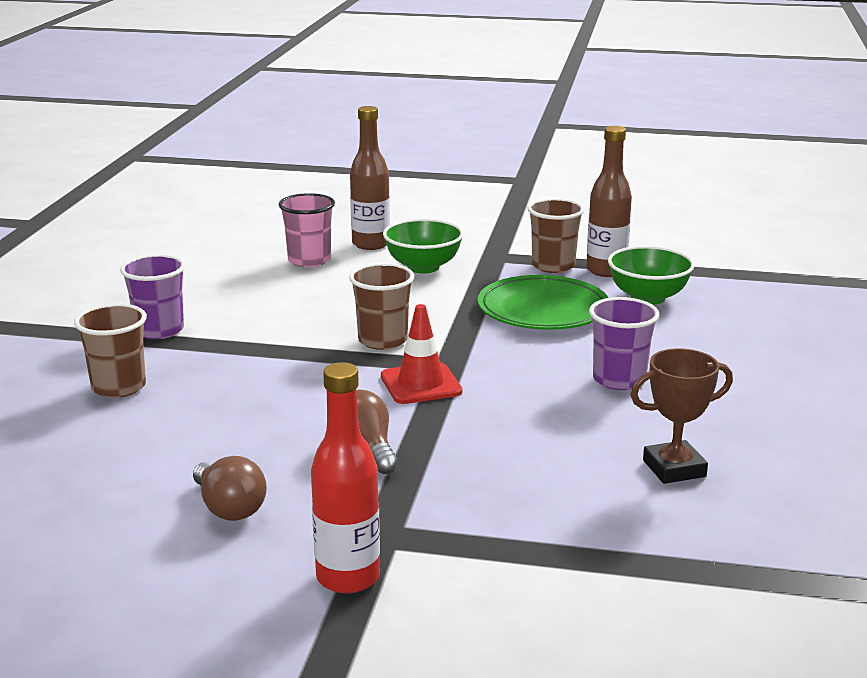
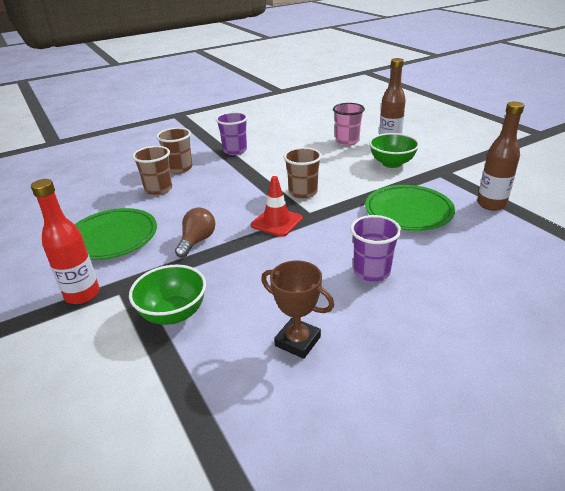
camera: 50 degrees right, 10 degrees up
brown light bulb [193,456,267,521] -> green plate [74,208,157,260]
brown cup [527,198,584,273] -> brown cup moved to [132,146,172,195]
green bowl [608,246,695,305] -> green bowl moved to [129,265,206,325]

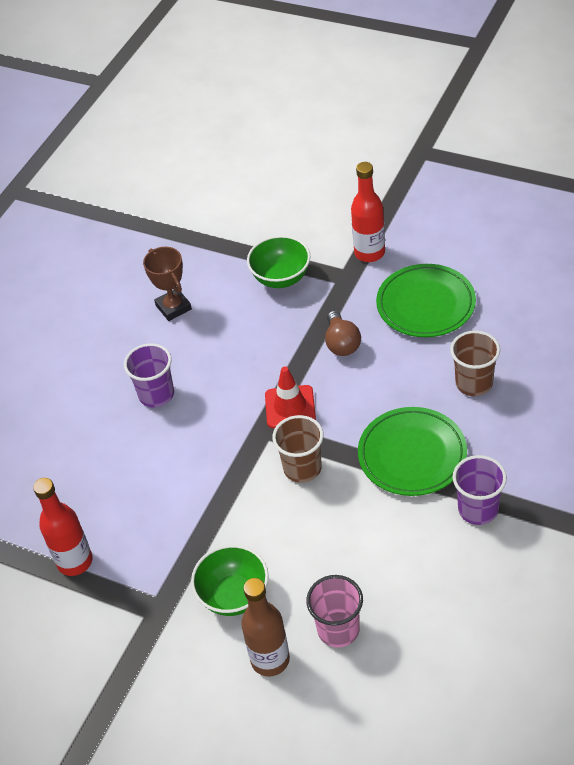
camera: 150 degrees right, 15 degrees up
brown cup [156,128,192,174] -> none
brown trophy [261,260,334,359] -> brown trophy turned 60 degrees clockwise [143,247,192,321]
green plate [365,185,455,231] -> green plate moved to [358,407,467,496]
brown bottle [477,101,524,211] -> red bottle [33,478,93,576]

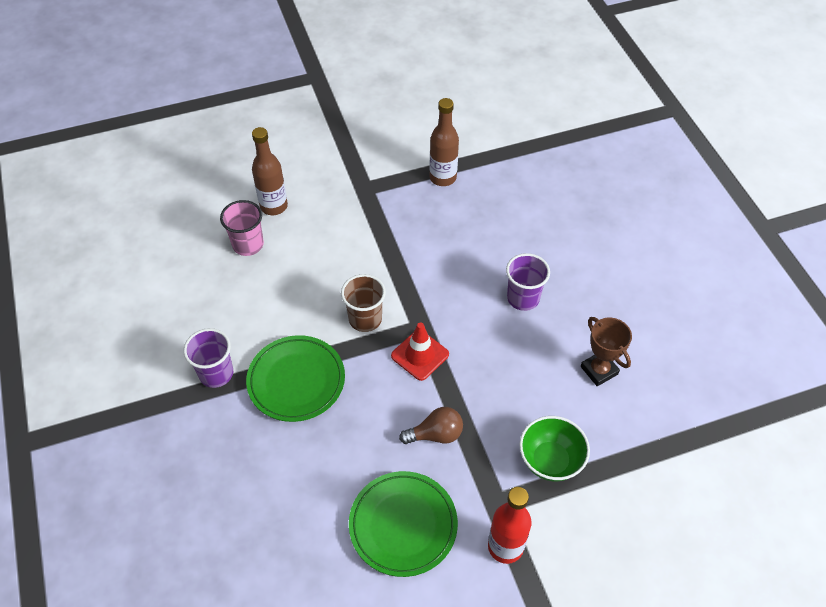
camera: 130 degrees right, 5 degrees up
red bottle [33,478,93,576] -> brown bottle [429,98,459,186]
brown trophy [143,247,192,321] -> brown trophy turned 45 degrees clockwise [581,317,632,386]
green bowl [191,545,269,616] -> none
brown light bulb [325,311,361,356] -> brown light bulb turned 135 degrees clockwise [399,407,463,444]
brown cup [450,331,500,396] -> none

